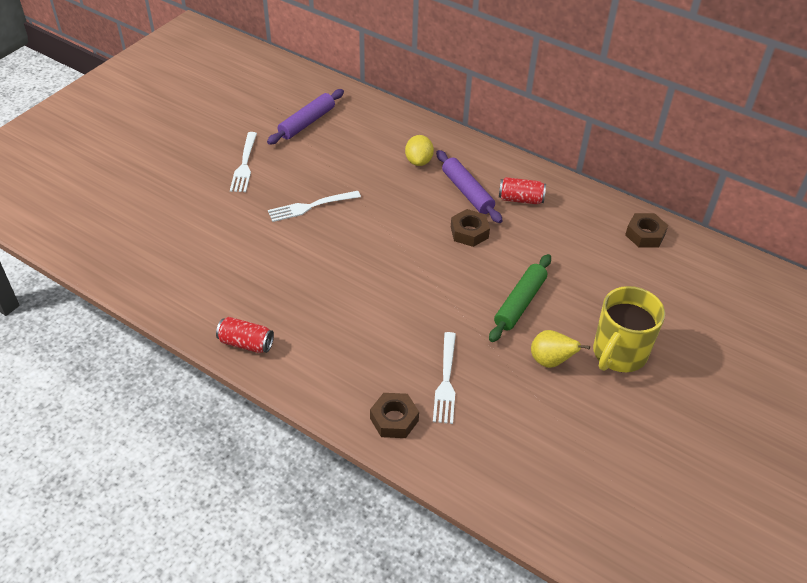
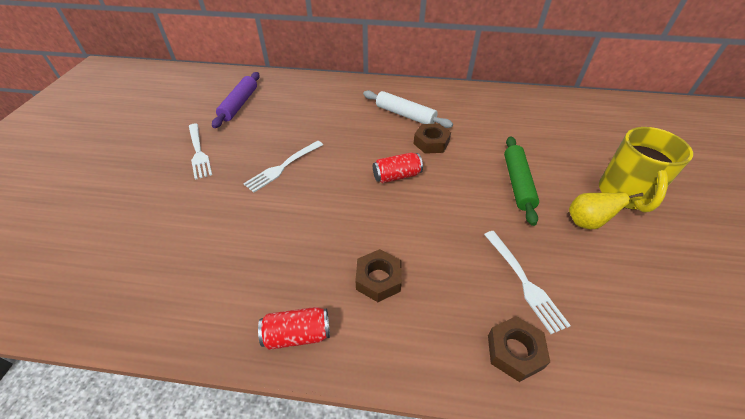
camera: 25 degrees left, 0 degrees up
yellow lemon [405,135,434,166] -> none
purple rolling pin [436,150,503,223] -> white rolling pin [363,90,453,128]
red can [499,177,546,204] -> red can moved to [373,153,423,183]
brown nut [625,213,668,248] -> brown nut moved to [355,249,402,302]

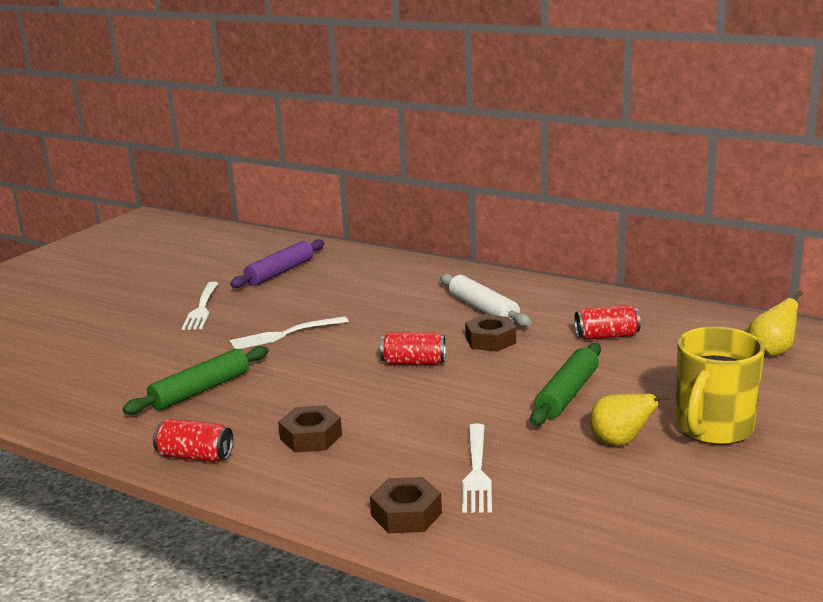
camera: 25 degrees right, 25 degrees down
none -> green rolling pin [122,346,269,414]
none -> red can [574,305,641,340]
none -> yellow pear [748,291,803,357]

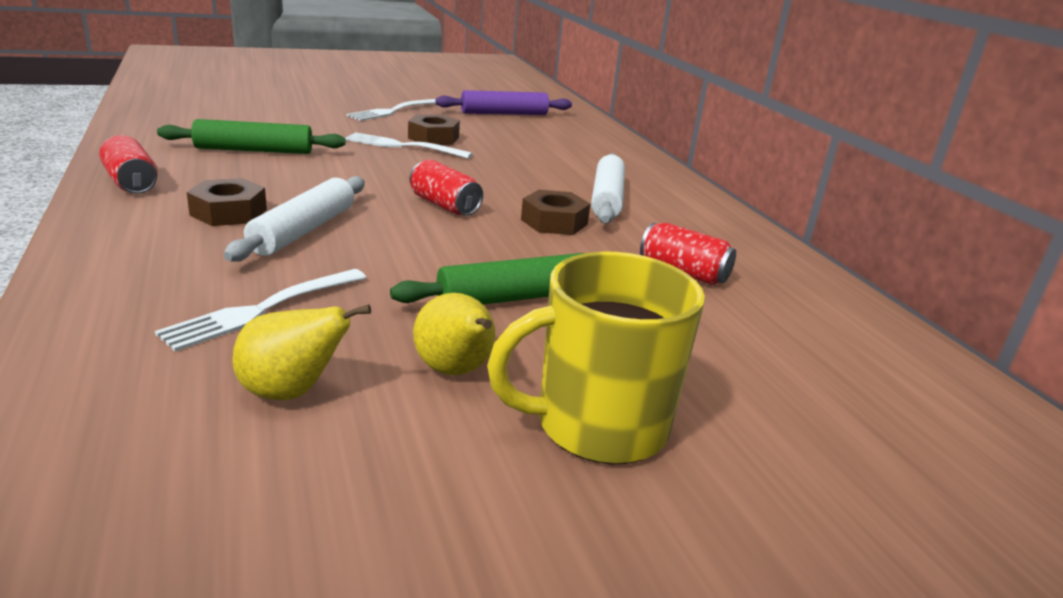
camera: 35 degrees right, 5 degrees up
brown nut [370,477,442,533] -> brown nut moved to [408,114,460,145]
yellow pear [748,291,803,357] -> yellow pear moved to [232,305,371,401]
none -> white rolling pin [223,176,365,262]

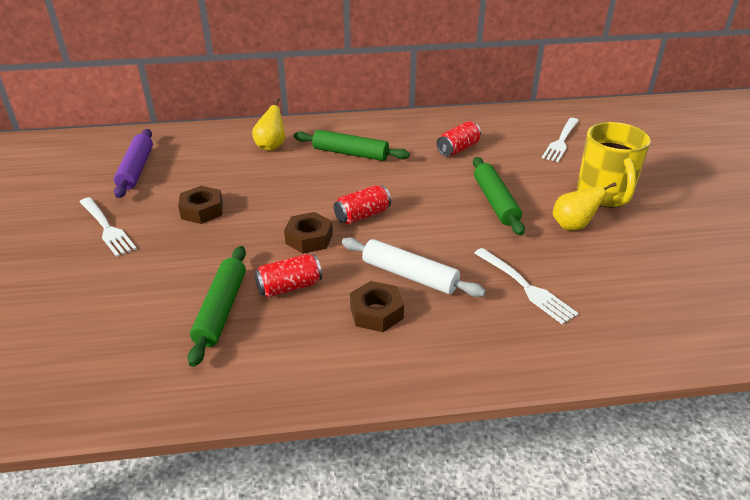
camera: 75 degrees left, 10 degrees up
red can [99,135,158,194] -> red can moved to [254,254,322,297]
yellow pear [232,305,371,401] -> yellow pear moved to [252,98,285,151]
white fork [345,132,473,159] -> white fork moved to [542,118,579,162]
brown nut [521,190,590,235] -> brown nut moved to [284,212,333,254]
white rolling pin [591,153,625,224] -> green rolling pin [294,130,410,161]

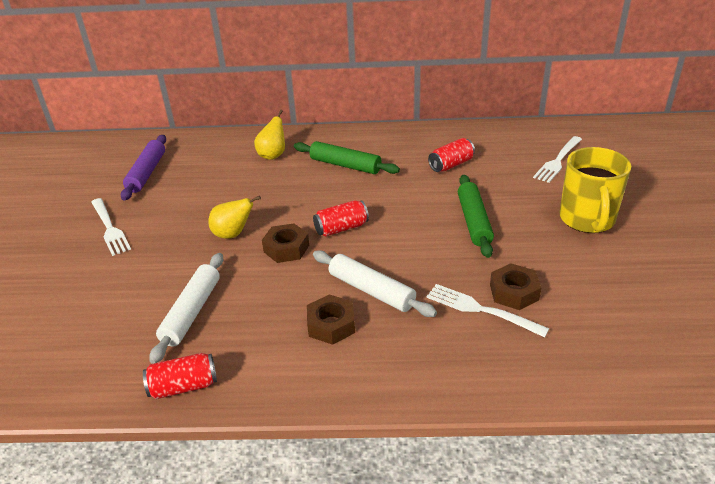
camera: 10 degrees right, 0 degrees up
brown nut [178,186,223,224] -> brown nut moved to [490,263,542,310]
green rolling pin [188,246,246,367] -> white rolling pin [149,253,223,364]
red can [254,254,322,297] -> red can moved to [143,353,217,399]
white fork [474,248,579,325] -> white fork turned 150 degrees clockwise [426,284,549,338]
yellow pear [553,182,617,230] -> yellow pear moved to [208,196,261,239]

